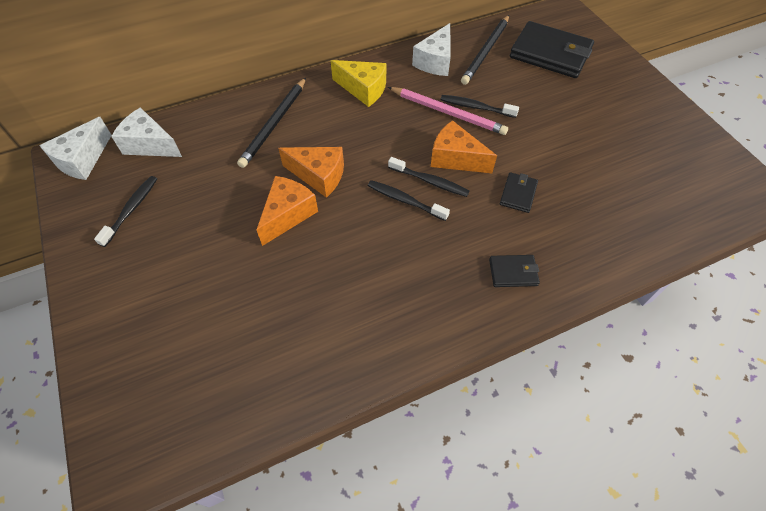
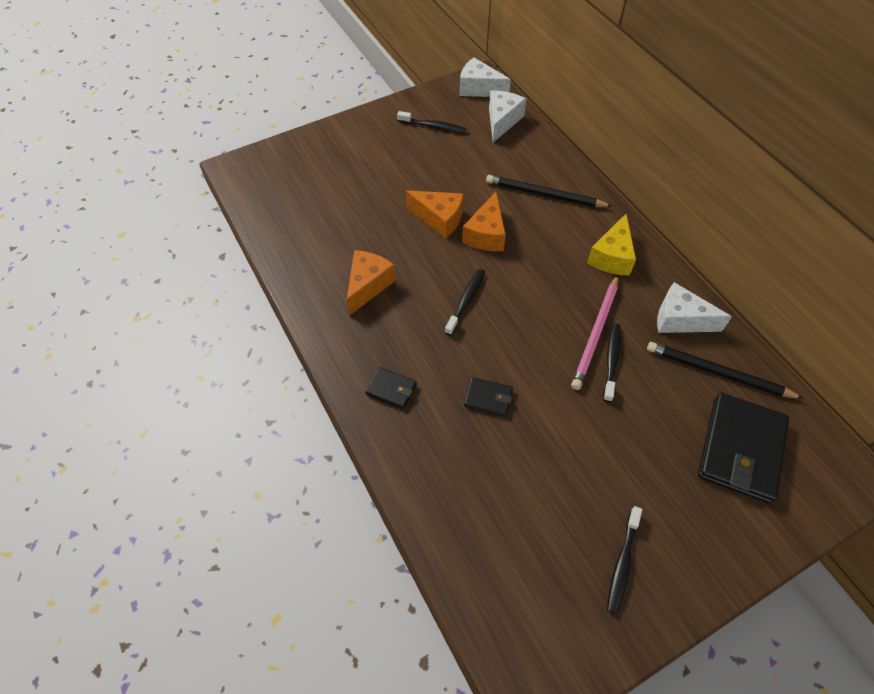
camera: 85 degrees right, 0 degrees up
black toothbrush [388,157,470,197] -> black toothbrush moved to [607,506,642,614]
orange cheese [431,120,497,173] -> orange cheese moved to [346,250,396,316]
black wallet [489,255,540,287] -> black wallet turned 60 degrees counterclockwise [365,367,417,409]

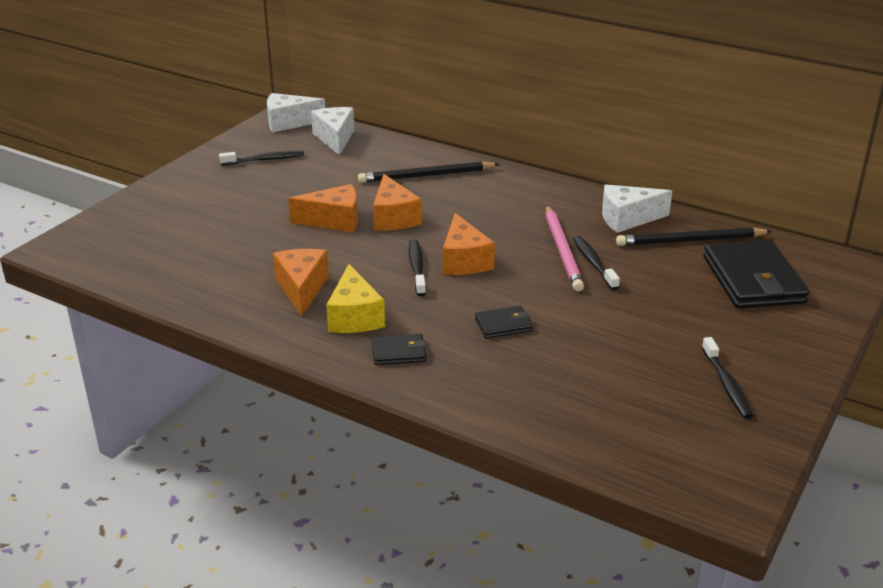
camera: 30 degrees left, 25 degrees down
yellow cheese [587,214,636,276] -> yellow cheese moved to [326,264,385,333]
none -> orange cheese [443,213,495,275]

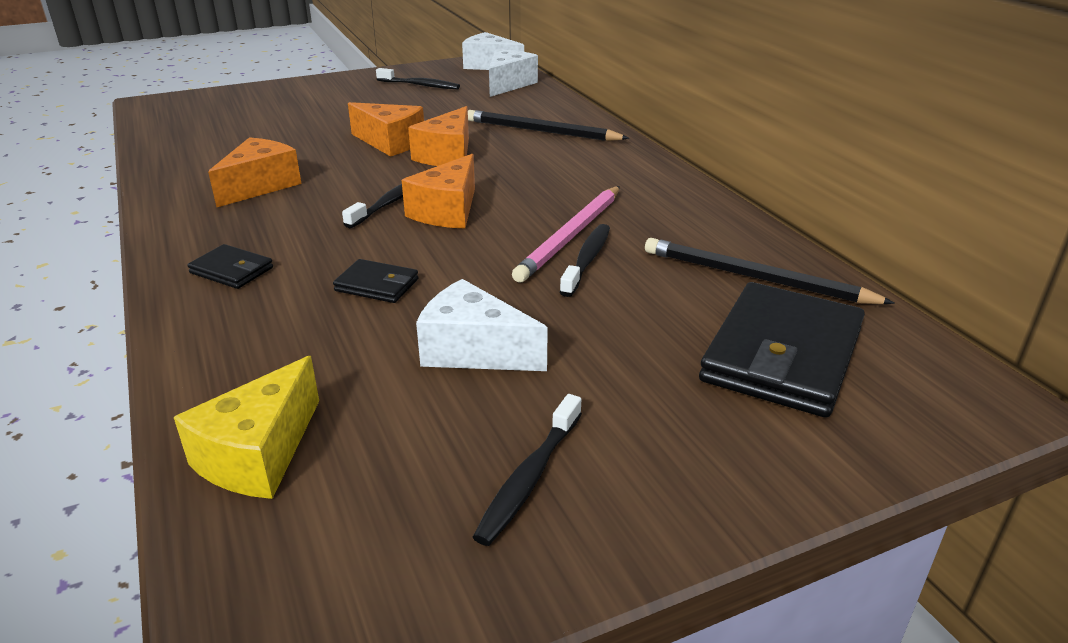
camera: 35 degrees right, 0 degrees up
yellow cheese [326,264,385,333] -> yellow cheese moved to [174,356,319,499]
white cheese [602,184,672,233] -> white cheese moved to [416,279,548,371]

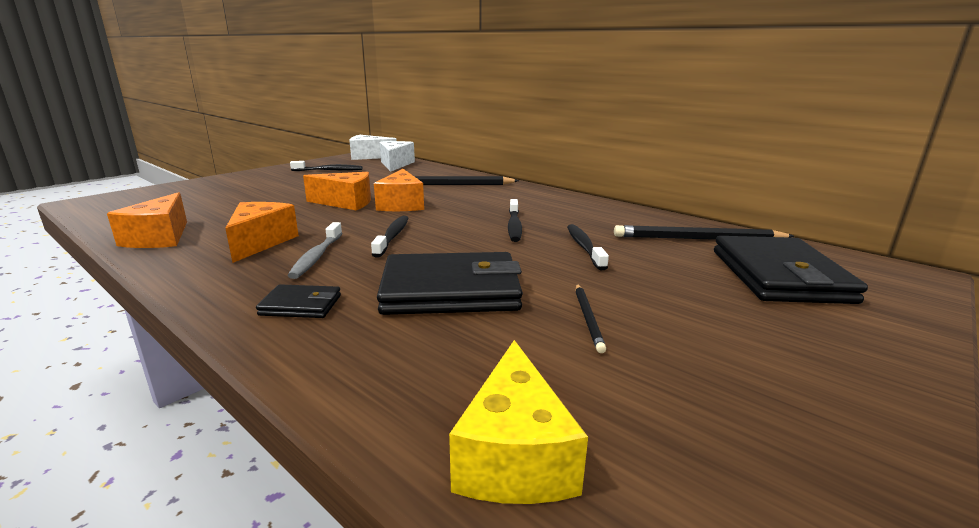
camera: 25 degrees left, 10 degrees down
black wallet [333,259,419,303] -> black wallet [377,252,523,315], size x2.11
orange cheese [402,154,475,229] -> orange cheese moved to [107,192,187,248]
white cheese [416,279,548,371] -> black pencil [576,284,606,353]
black toothbrush [473,394,582,546] -> black toothbrush moved to [508,199,522,242]
pink pencil [512,186,620,282] -> none
none -> grey toothbrush [287,222,342,279]

